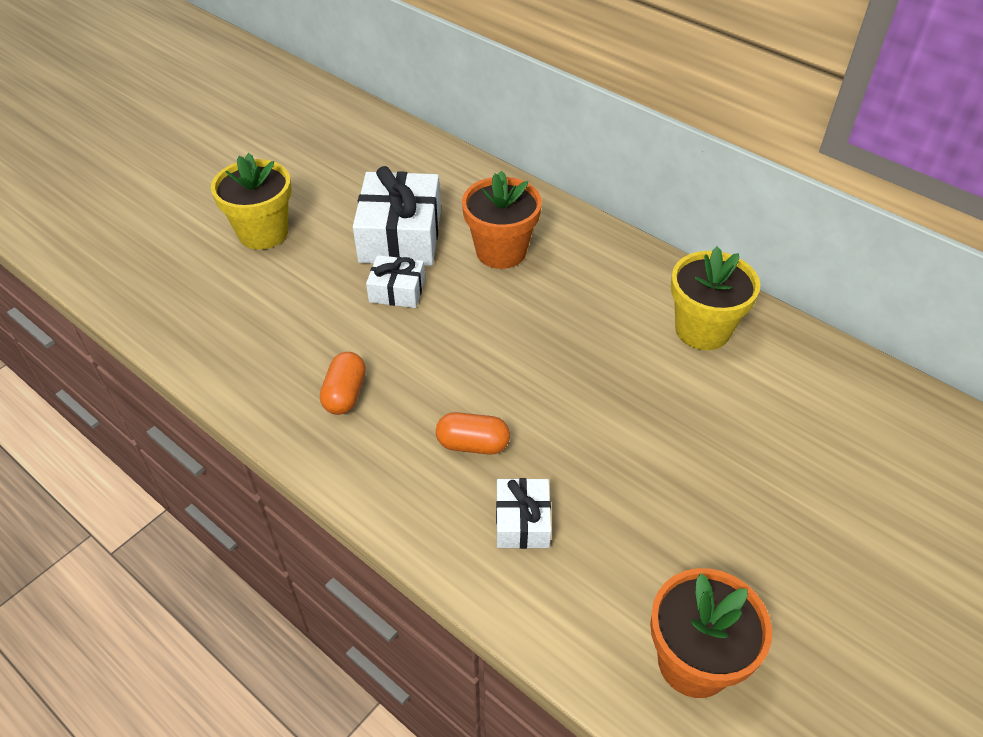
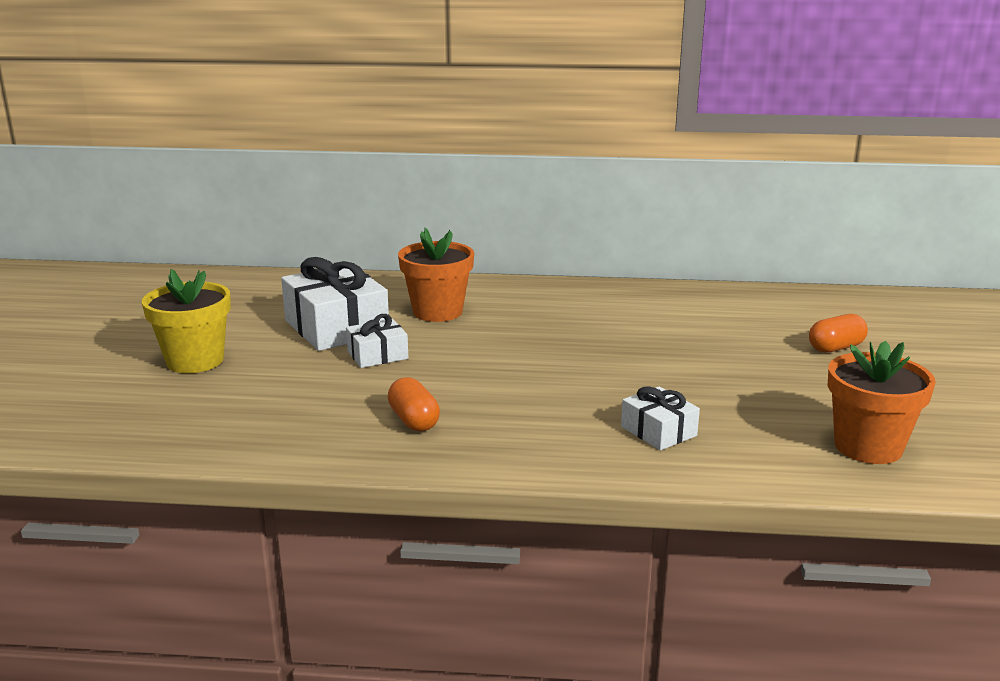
camera: 35 degrees left, 25 degrees down
orange capsule [436,412,510,454] -> orange capsule moved to [809,314,868,353]
yellow flower pot [671,246,760,350] -> none

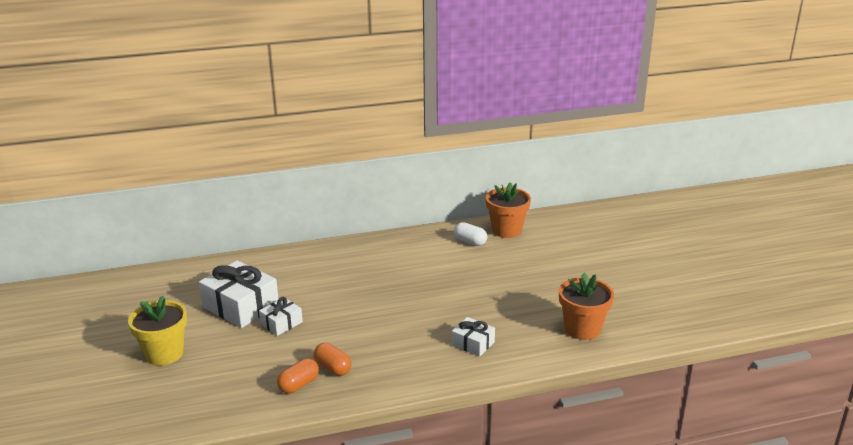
camera: 20 degrees left, 5 degrees up
orange flower pot [398,228,474,322] -> orange flower pot moved to [486,182,531,238]
orange capsule [809,314,868,353] -> orange capsule moved to [277,358,319,394]
none -> white capsule [454,222,487,246]

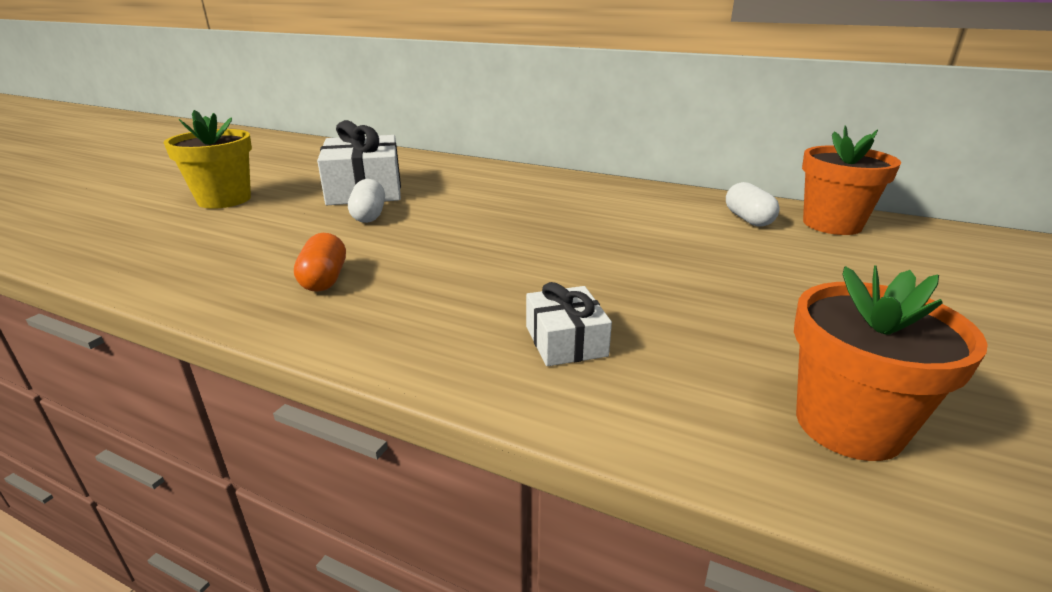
camera: 40 degrees right, 0 degrees up
white gift [259,297,303,336] -> white capsule [348,179,385,223]
orange capsule [277,358,319,394] -> none

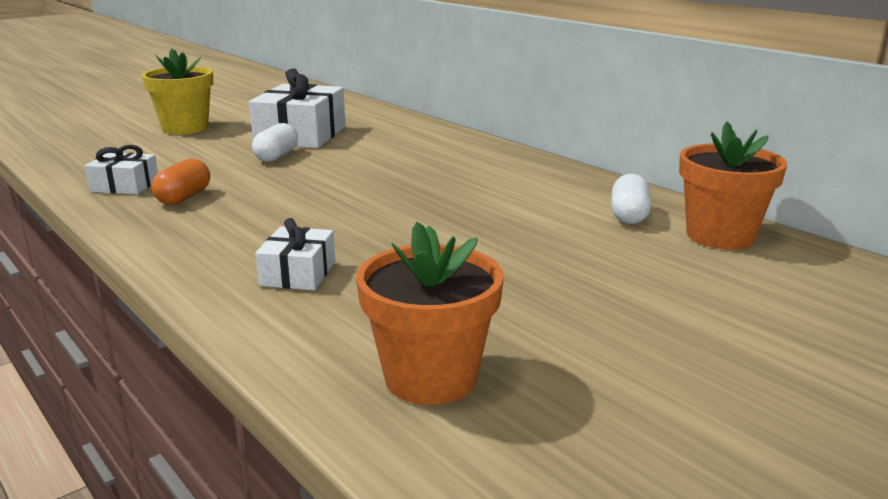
camera: 25 degrees right, 5 degrees down
none -> white gift [85,145,158,195]

